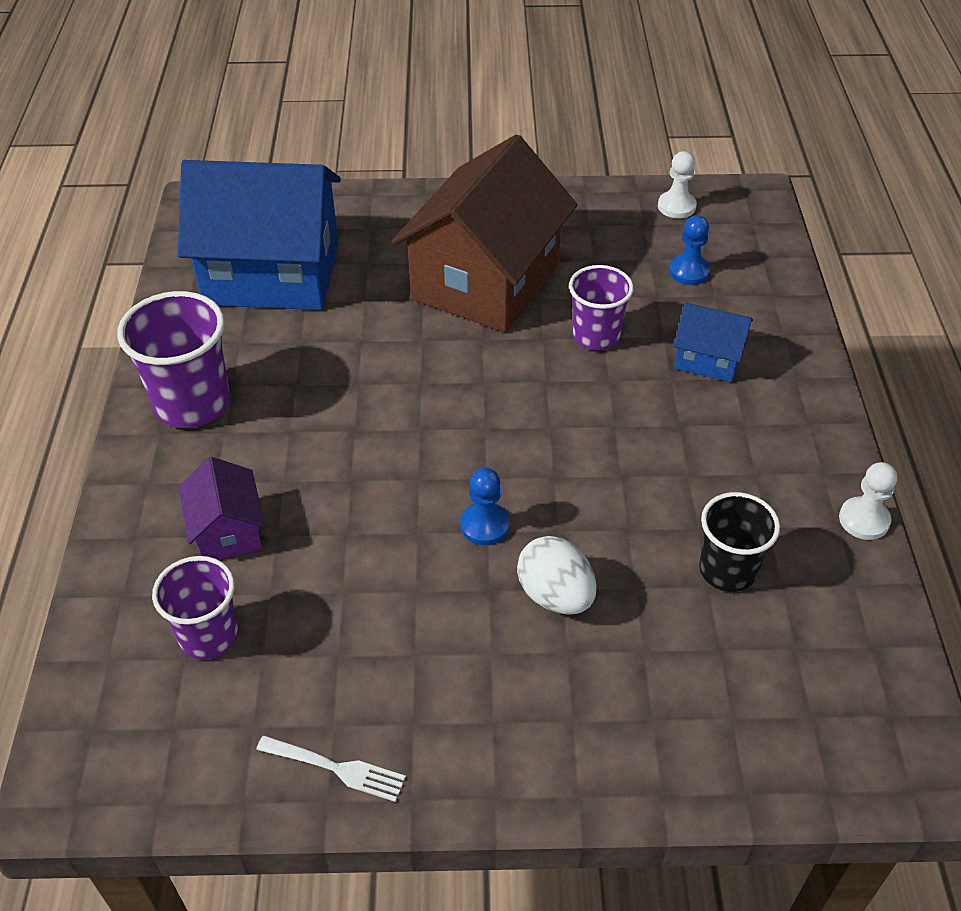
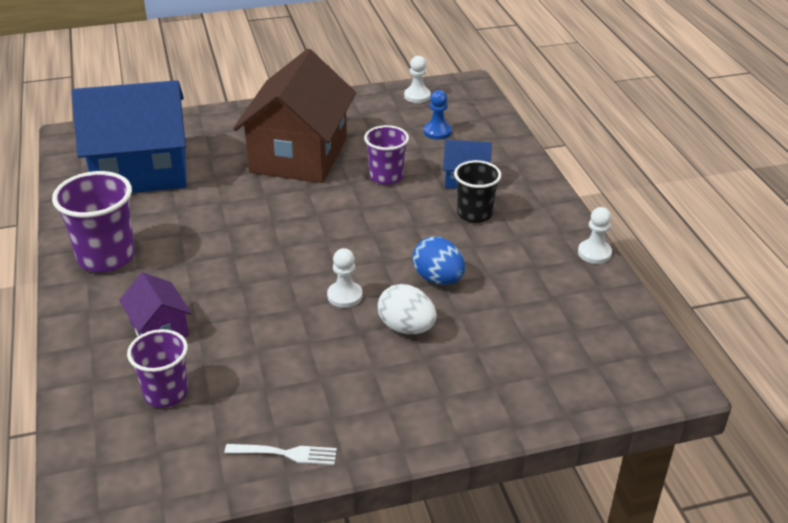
camera: 15 degrees left, 10 degrees down
blue pawn [460,468,510,545] -> white pawn [327,248,363,308]
black cup [699,492,780,592] -> black cup moved to [454,160,502,223]
none -> blue egg [412,237,465,285]

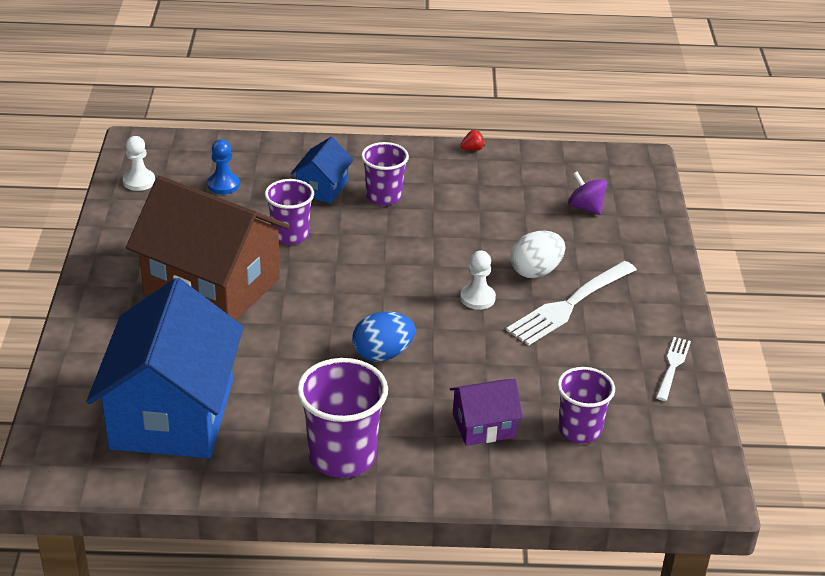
camera: 75 degrees left, 0 degrees up
blue egg [412,237,465,285] -> blue egg moved to [352,312,415,362]
black cup [454,160,502,223] -> purple cup [361,142,409,205]
white pawn [578,207,612,264] -> red strawberry [460,130,485,151]
none -> white fork [506,261,637,346]
none -> purple spinning top [568,171,607,215]

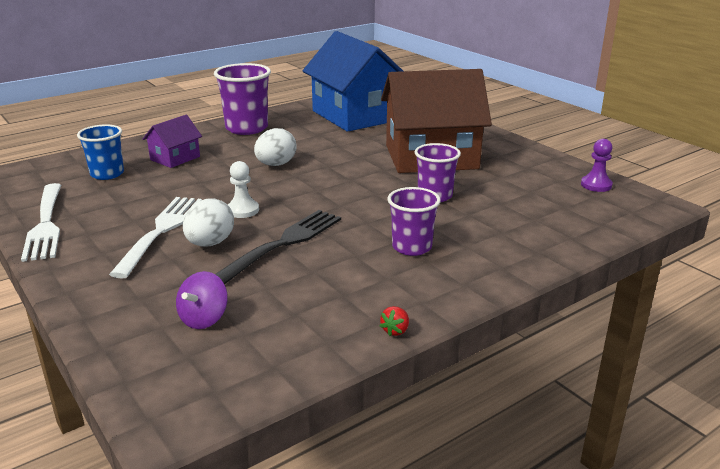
camera: 145 degrees right, 10 degrees down
white pawn [123,136,155,191] -> purple pawn [581,139,613,192]
blue pawn [207,139,240,194] -> none
blue house [291,137,354,203] -> none
blue egg [352,312,415,362] -> white egg [254,128,297,166]
purple cup [557,367,615,443] -> blue cup [77,124,124,180]
purple spinning top [568,171,607,215] -> purple spinning top turned 105 degrees clockwise [176,271,228,329]
white fork [656,337,691,401] -> white fork [21,183,61,262], size x1.81
none -> black fork [216,210,341,285]

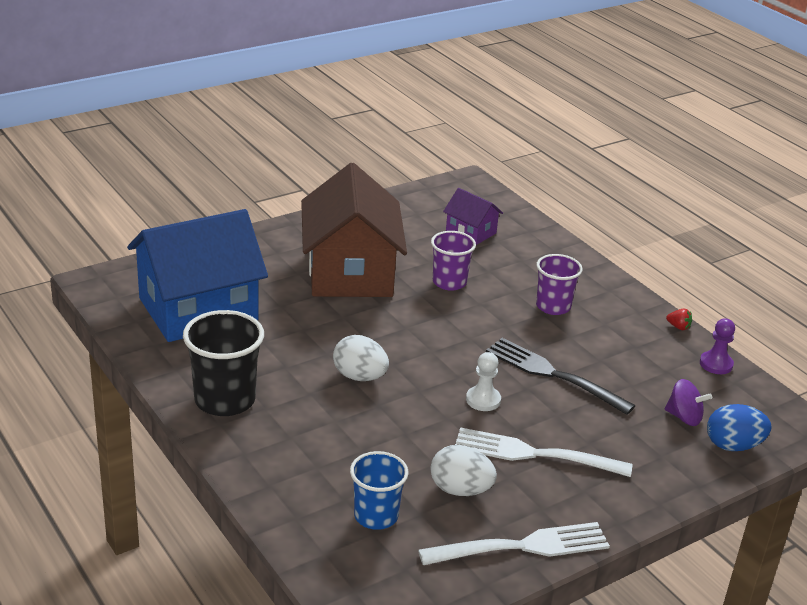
camera: 90 degrees left, 5 degrees up
purple house [143,115,202,168] -> purple house moved to [443,188,503,245]
white egg [183,198,234,246] -> white egg moved to [431,445,497,496]
purple cup [214,63,271,135] -> black cup [183,310,264,416]
purple pawn [581,139,613,192] -> purple pawn moved to [700,318,735,374]
none -> blue egg [707,404,771,451]

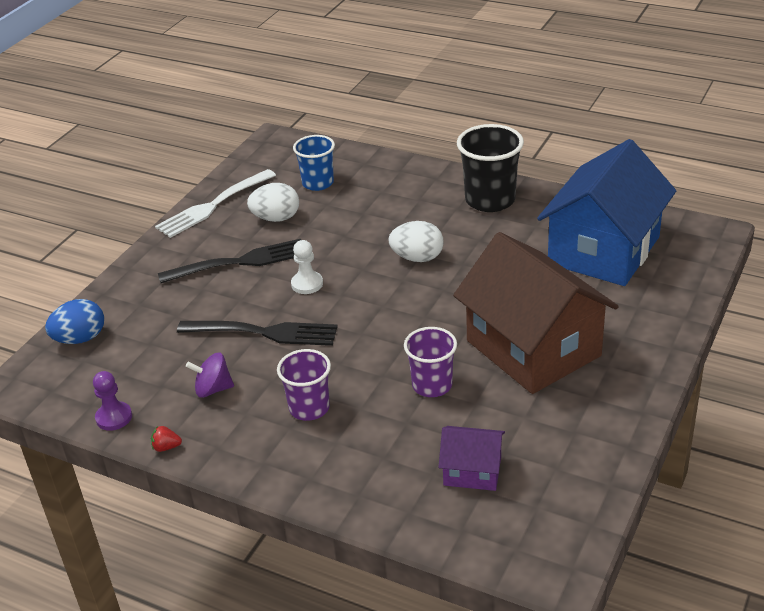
camera: 155 degrees right, 5 degrees up
white fork [455,427,632,477] -> black fork [158,239,301,283]
purple spinning top [665,379,712,426] -> purple spinning top moved to [186,353,234,398]

